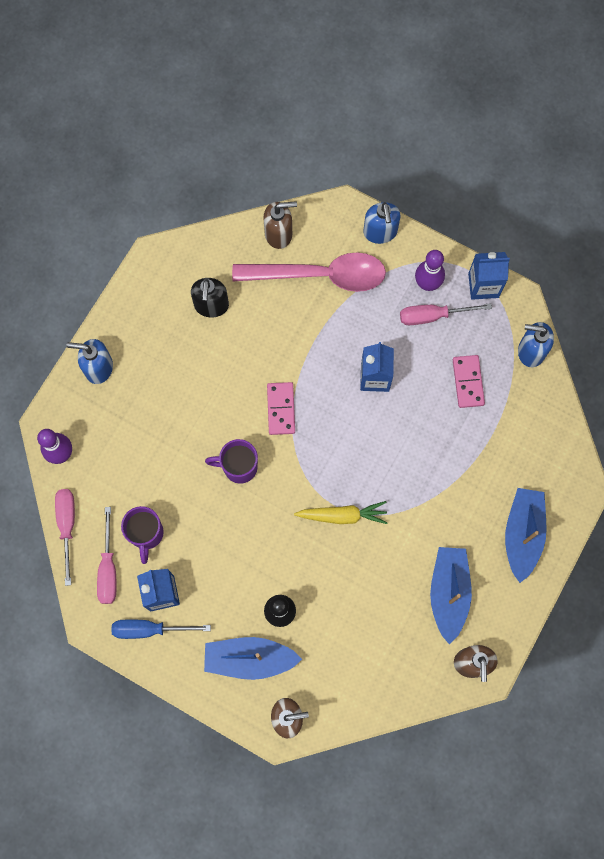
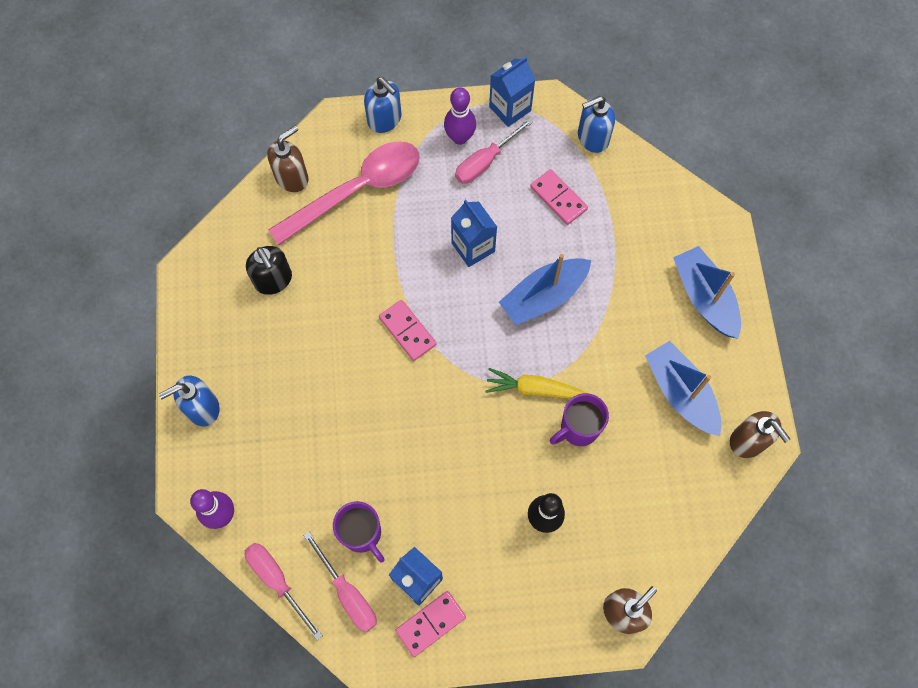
camera: 35 degrees left, 5 degrees down
blue screwdriver [111,619,211,639] -> pink domino [395,591,466,657]
blue boat [204,637,302,680] -> blue boat moved to [499,254,591,325]
purple mug [205,439,258,484] -> purple mug moved to [550,393,609,446]
yellow carrot [294,501,388,524] -> yellow carrot turned 135 degrees counterclockwise [485,368,587,399]

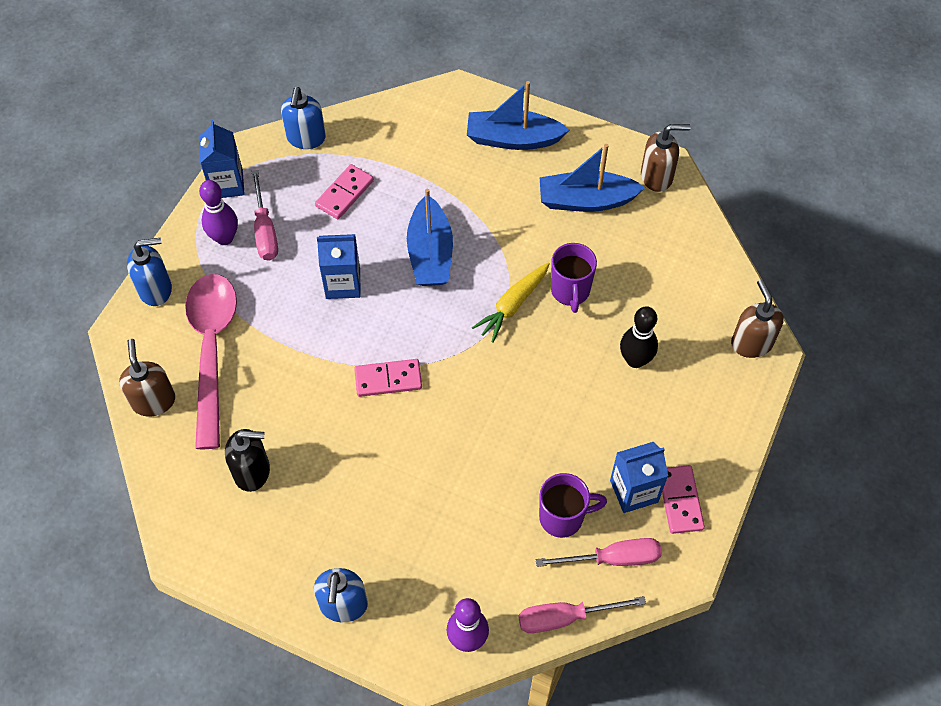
camera: 60 degrees left, 10 degrees down
pink domino [530,169,588,225] -> pink domino turned 45 degrees counterclockwise [315,164,374,219]

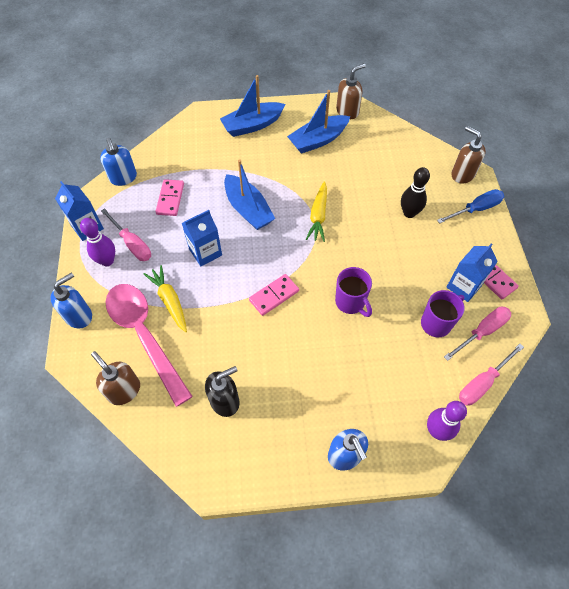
camera: 30 degrees left, 0 degrees up
purple mug [551,243,597,313] -> purple mug moved to [335,267,372,317]
none -> yellow carrot [144,265,187,332]
none -> blue screwdriver [437,189,504,224]

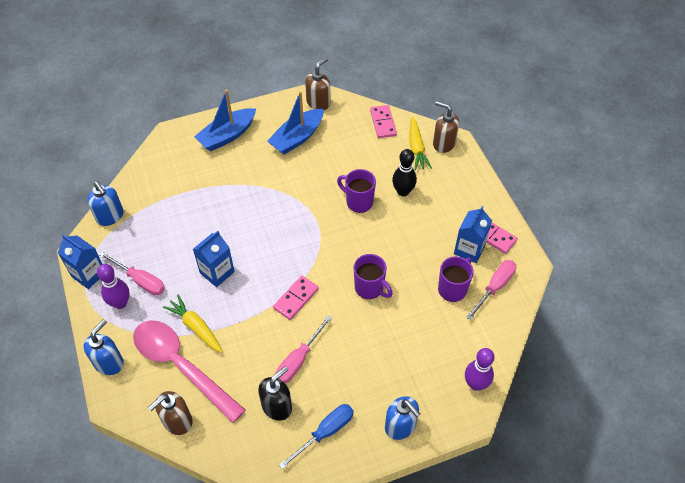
camera: 15 degrees left, 5 degrees down
brown soap dispenser [91,351,140,405] -> brown soap dispenser turned 75 degrees counterclockwise [148,391,192,435]
pink domino [156,179,184,216] -> pink domino moved to [370,105,397,138]
blue boat [224,160,275,230] -> none
yellow carrot [306,181,327,242] -> yellow carrot moved to [410,117,432,170]
blue screwdriver [437,189,504,224] -> blue screwdriver moved to [279,404,354,469]
pink screwdriver [459,344,524,405] -> pink screwdriver moved to [276,315,332,383]
none -> purple mug [337,169,376,213]

